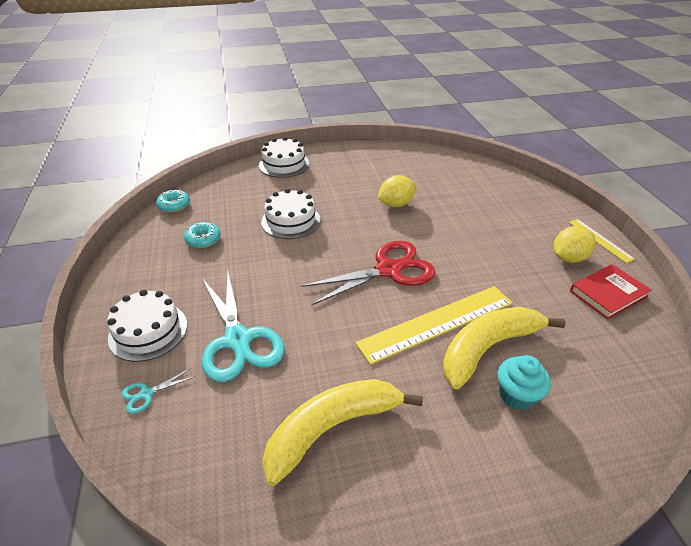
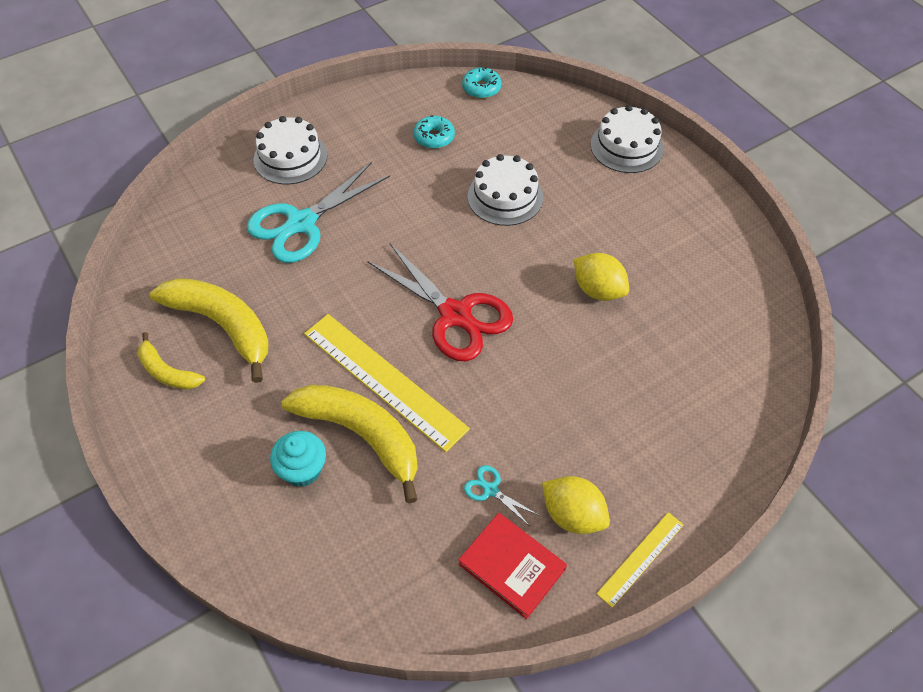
camera: 70 degrees right, 15 degrees up
turquoise scissors [122,368,194,414] -> turquoise scissors moved to [464,465,538,525]
none -> yellow banana [138,332,205,390]

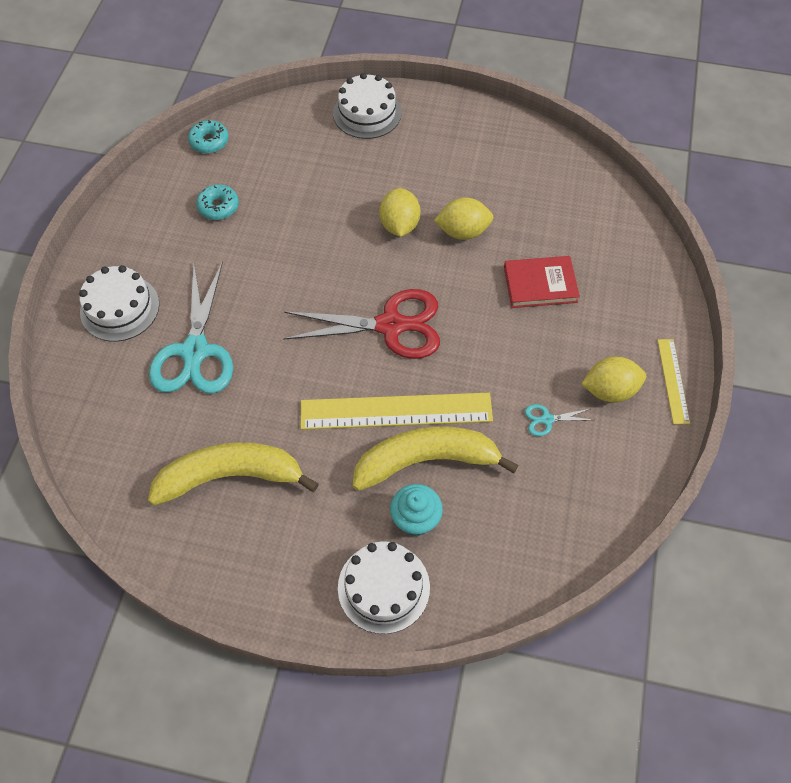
camera: 45 degrees left, 5 degrees up
yellow banana [138,332,205,390] -> none
red book [458,513,567,619] -> red book moved to [504,256,580,308]
white cake [467,154,543,226] -> white cake moved to [338,541,430,634]
none -> yellow lemon [379,188,420,237]

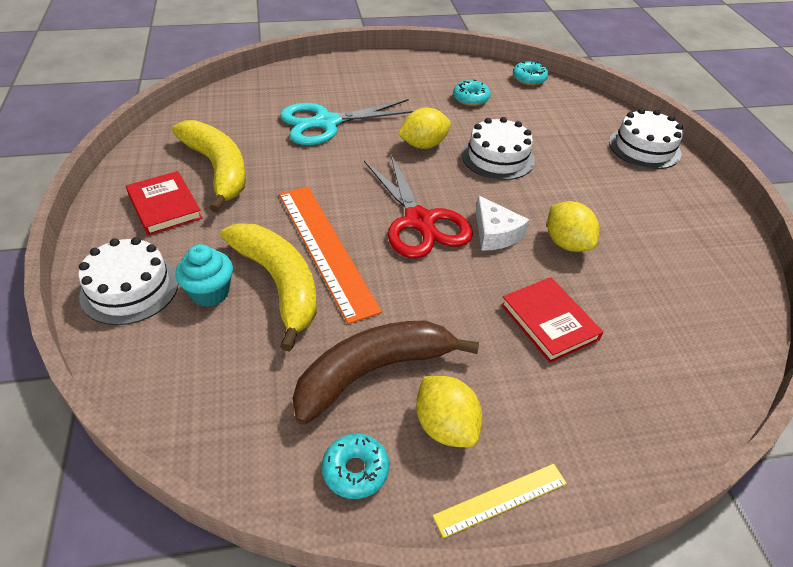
camera: 65 degrees right, 15 degrees down
white cake [79,265,159,342] -> white cake moved to [462,117,535,180]
yellow ruler [301,393,493,430] -> orange ruler [279,187,382,324]
yellow lemon [379,188,420,237] -> yellow lemon moved to [398,107,451,149]
turquoise scissors [525,404,593,436] -> brown banana [292,321,479,425]
none -> red book [126,171,202,236]
none -> turquoise donut [322,434,389,499]
none -> white cheese [476,195,529,251]

